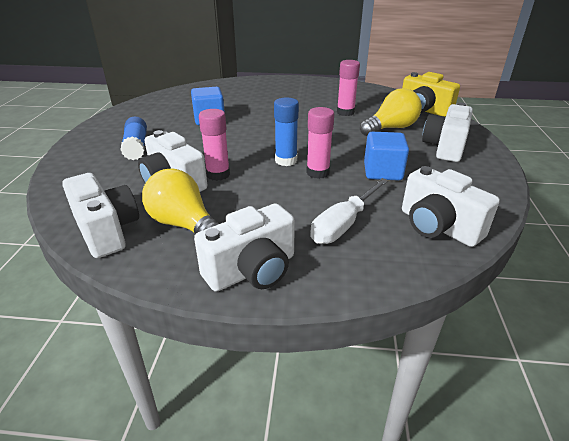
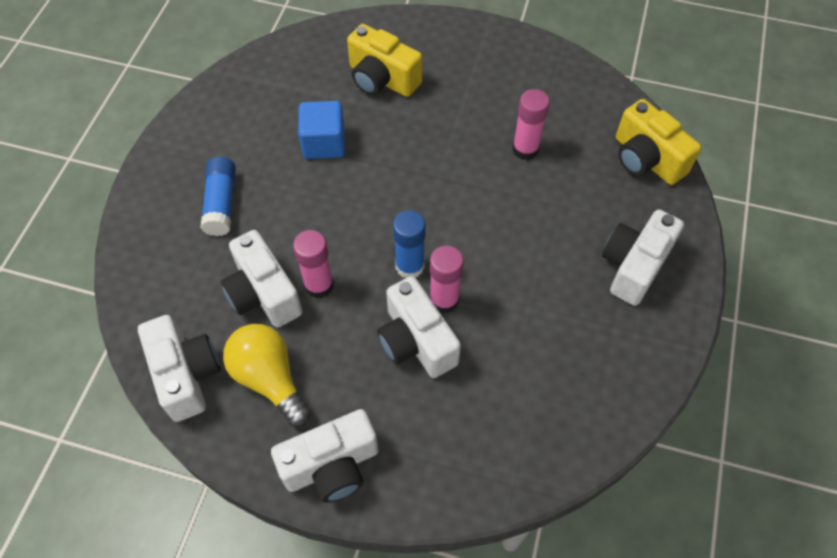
camera: 10 degrees right, 25 degrees up
white screwdriver [310,178,389,244] -> none
yellow light bulb [360,88,422,136] -> none
blue cube [364,132,409,181] -> none
white camera [402,166,500,247] -> white camera moved to [377,276,461,378]
none -> yellow camera [347,24,422,97]

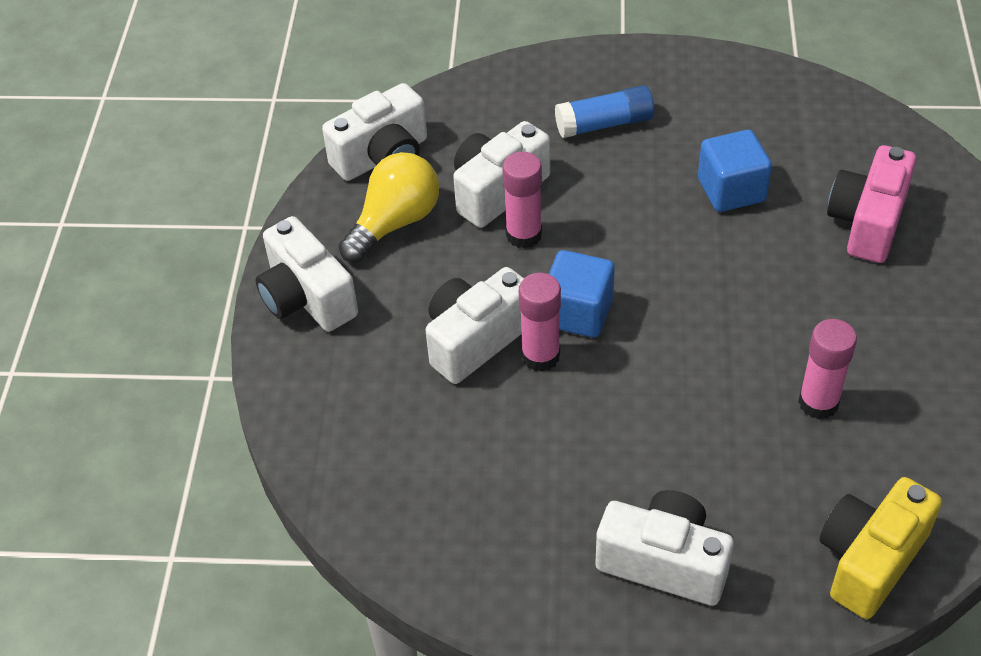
camera: 80 degrees right, 10 degrees down
yellow camera [347,24,422,97] -> pink camera [827,145,916,263]
blue glue stick [393,210,426,278] -> blue cube [549,250,615,338]

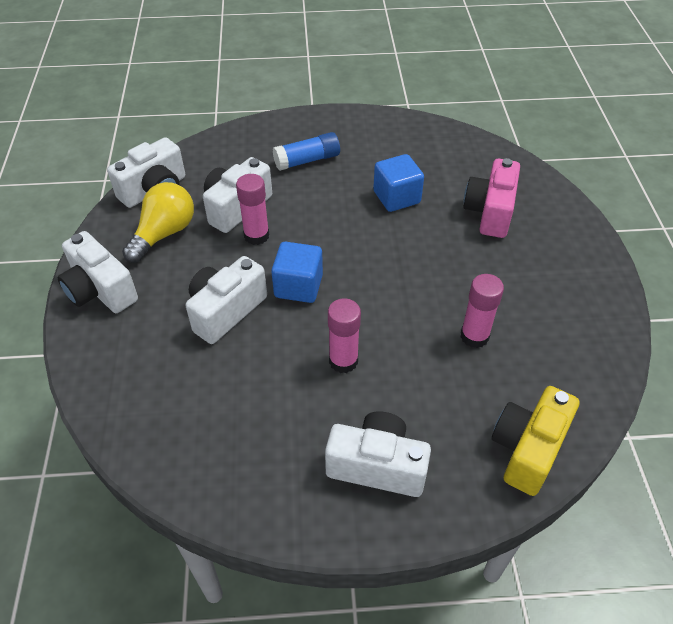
camera: 10 degrees left, 0 degrees up
pink glue stick [519,273,561,372] -> pink glue stick moved to [328,298,361,373]

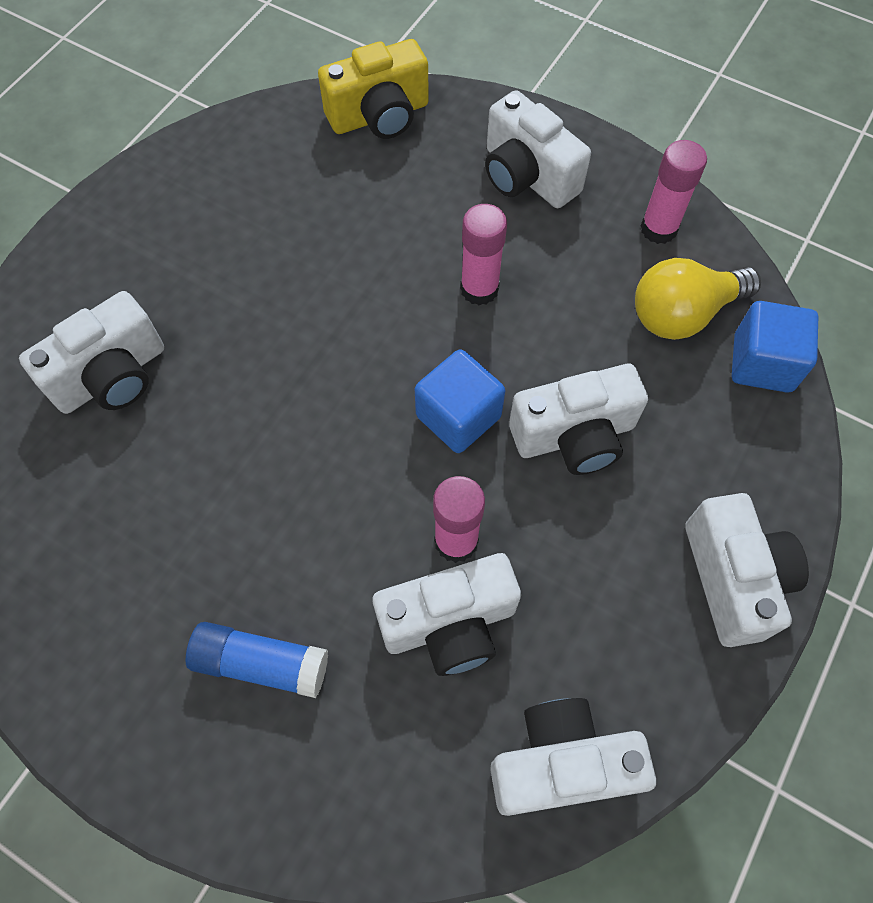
camera: 145 degrees left, 15 degrees up
yellow light bulb [122,182,194,263] -> yellow light bulb moved to [635,258,761,340]
blue cube [373,154,424,212] -> blue cube moved to [732,301,818,393]
pink glue stick [460,274,504,348] -> pink glue stick moved to [641,140,707,244]
pink camera [464,158,520,238] -> white camera [19,291,164,414]

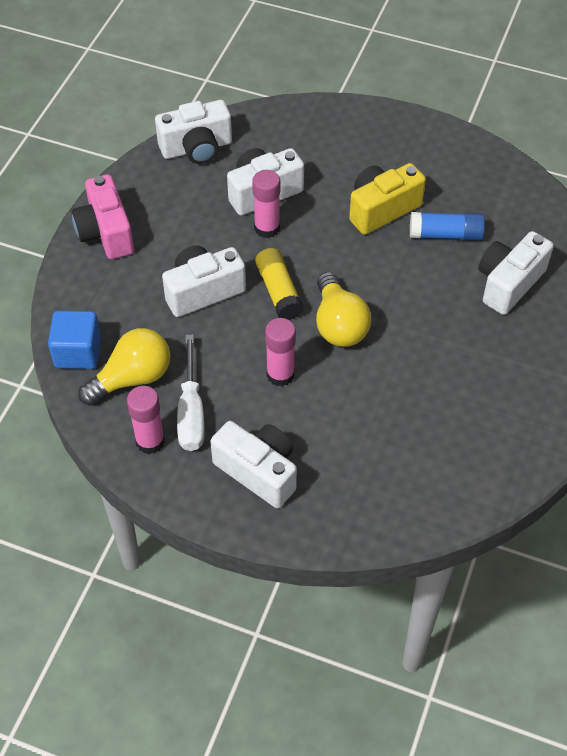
camera: 170 degrees right, 10 degrees down
blue glue stick [186,622,328,698] -> blue glue stick moved to [410,212,485,241]
yellow camera [318,39,429,139] -> yellow camera moved to [349,163,426,235]
blue cube [415,349,505,453] -> yellow glue stick [255,248,304,320]
white camera [685,493,809,647] -> pink camera [71,174,134,259]
none -> white screwdriver [177,335,205,451]
none -> yellow light bulb [316,272,371,347]

